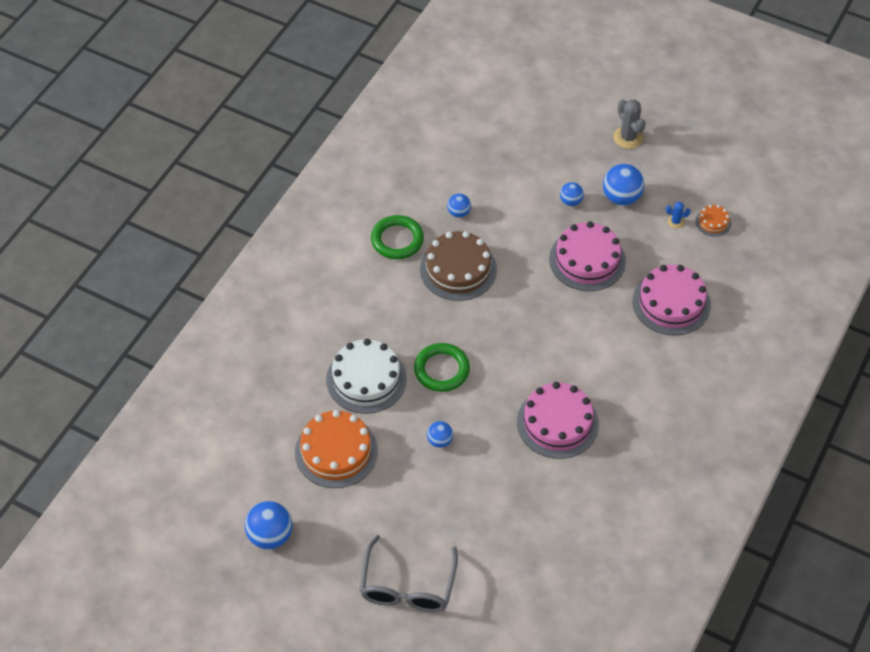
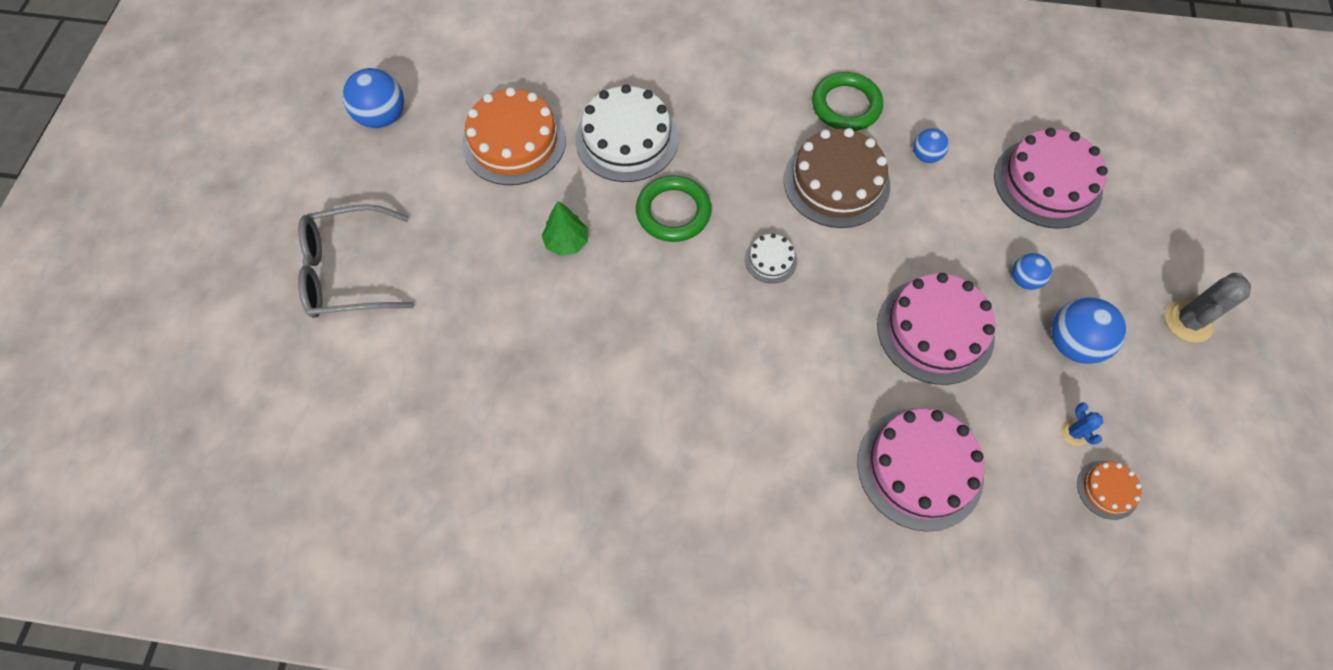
camera: 70 degrees right, 10 degrees up
blue ball [427,421,453,448] -> green tree [542,201,588,256]
pink cake [517,382,599,459] -> pink cake moved to [994,128,1108,229]
none -> white cake [745,234,797,283]

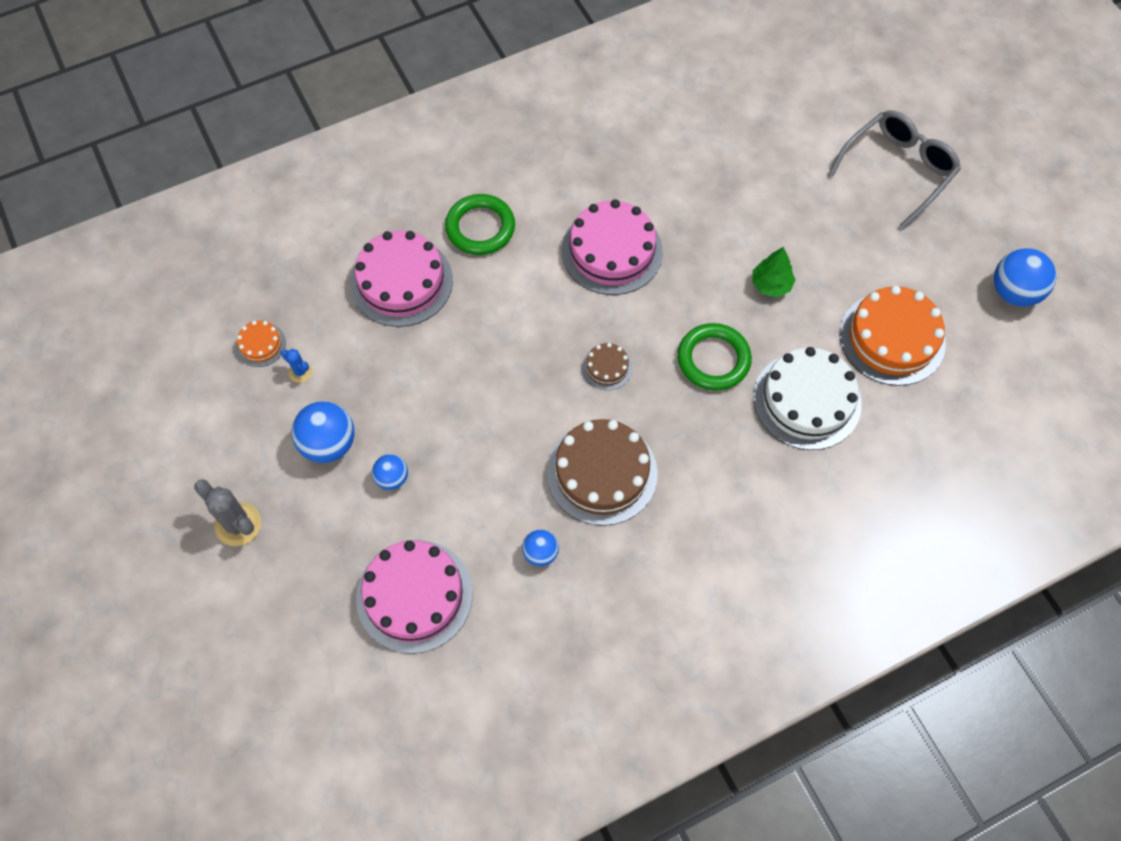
camera: 145 degrees right, 0 degrees up
white cake [745,234,797,283] -> brown cake [582,343,632,390]
green ring [812,72,883,131] -> green ring moved to [445,194,515,255]
pink cake [877,273,996,385] -> pink cake moved to [562,199,663,295]
grey cactus [1165,273,1251,343] -> grey cactus turned 60 degrees counterclockwise [194,479,261,546]

